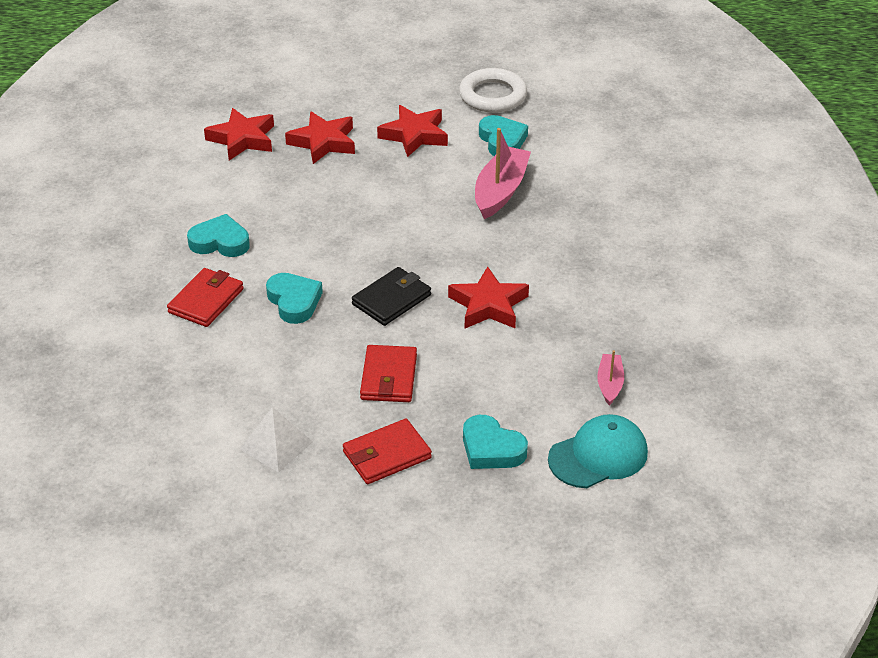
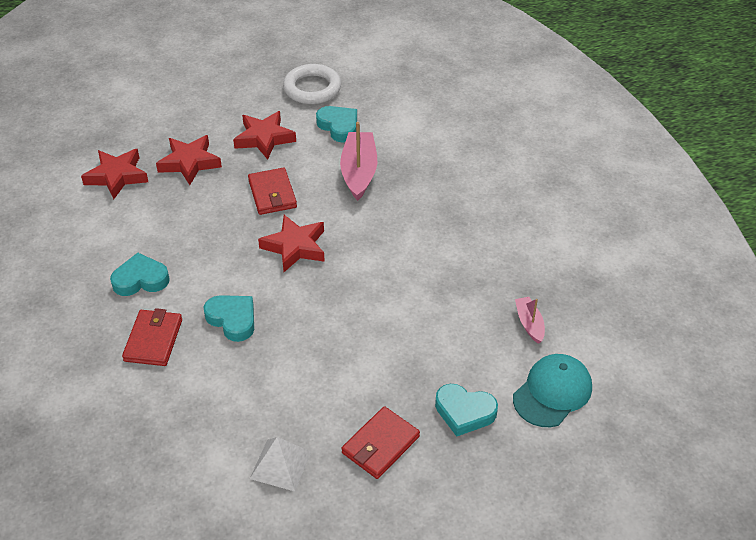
camera: 20 degrees left, 5 degrees up
black wallet [352,267,431,326] -> none
red wallet [360,345,417,402] -> red wallet moved to [248,168,297,215]
red star [448,266,529,328] -> red star moved to [258,215,325,272]

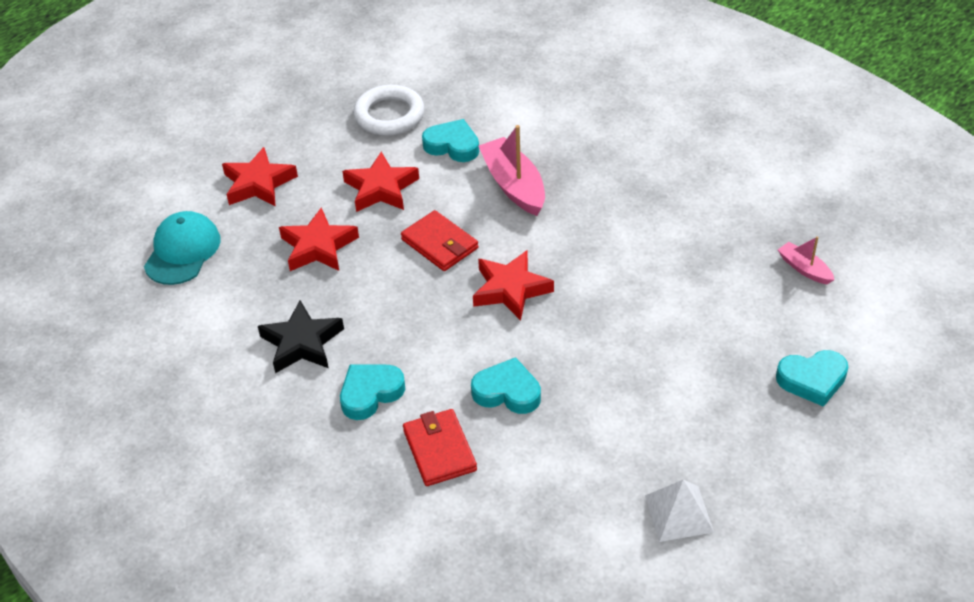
camera: 25 degrees left, 0 degrees up
red star [81,149,148,199] -> red star moved to [222,147,298,207]
red wallet [341,406,420,479] -> none
turquoise cap [513,354,592,427] -> turquoise cap moved to [144,211,220,285]
none -> black star [258,300,344,373]

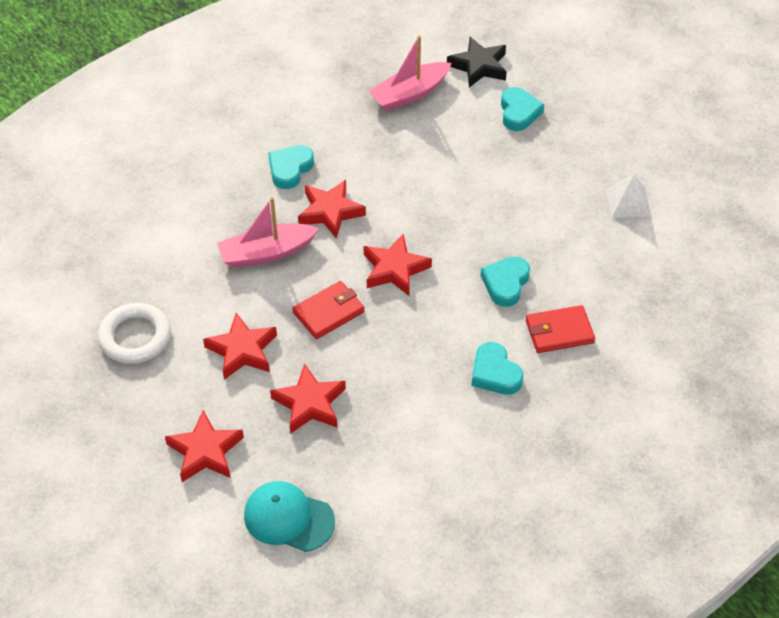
camera: 85 degrees left, 5 degrees up
black star [258,300,344,373] -> black star moved to [447,37,507,87]
turquoise heart [422,119,479,162] -> turquoise heart moved to [268,145,314,189]
pink boat [778,236,835,285] -> pink boat [368,35,452,111], size x1.84
none -> red star [298,180,366,238]

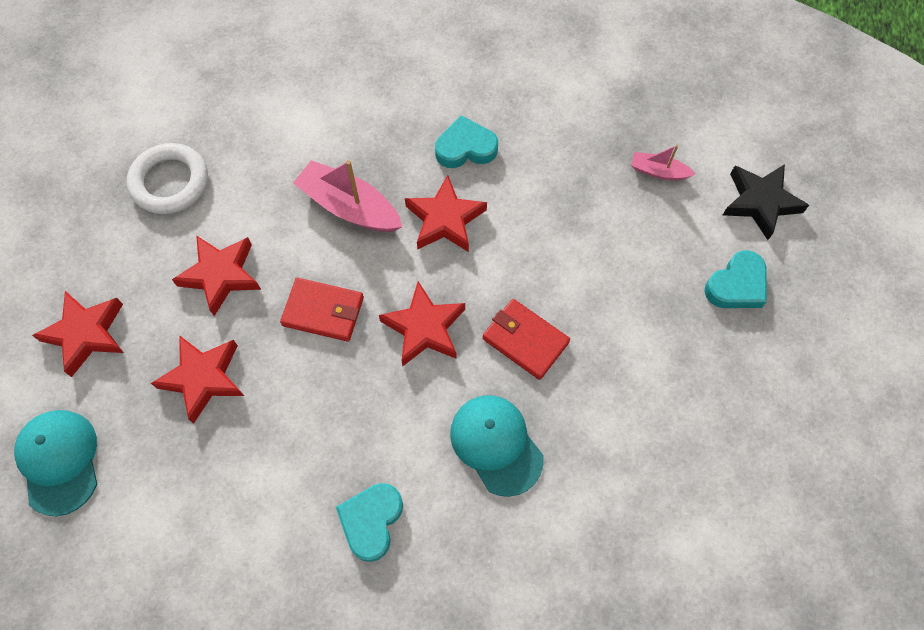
camera: 50 degrees right, 15 degrees up
pink boat [368,35,452,111] -> pink boat [631,145,695,180], size x0.54
turquoise heart [481,256,530,307] -> turquoise cap [450,395,544,497]
red wallet [526,305,595,353] -> red wallet moved to [483,299,570,380]
white pyramid [606,174,651,218] -> none

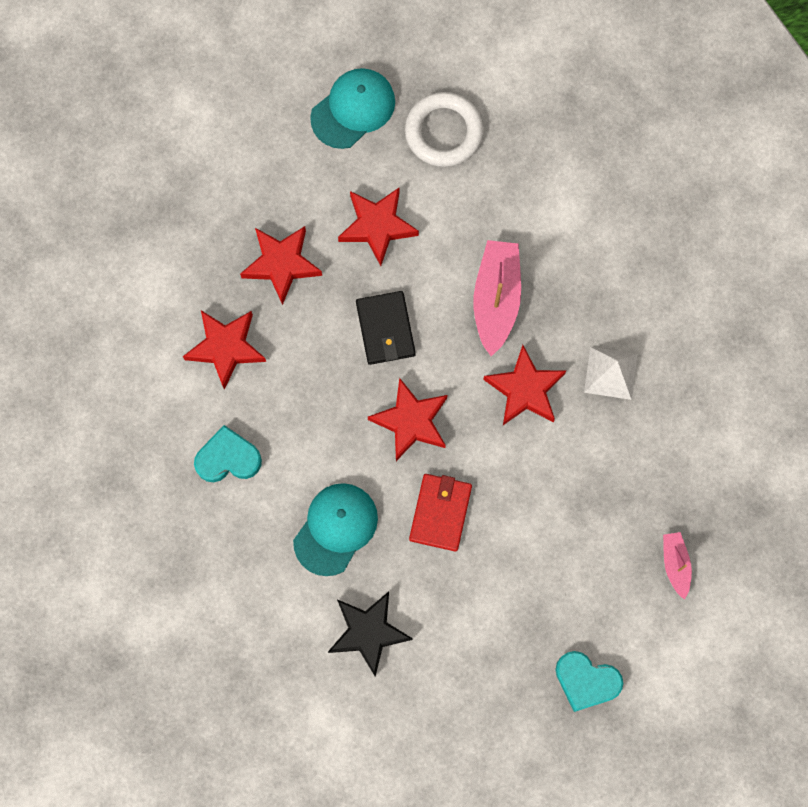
camera: 65 degrees right, 10 degrees up
turquoise cap [14,410,98,516] -> turquoise cap moved to [310,68,395,149]
red star [32,291,124,377] -> red star moved to [183,310,266,390]
red wallet [280,278,364,342] -> black wallet [356,291,416,365]
turquoise heart [435,116,498,168] -> white pyramid [584,347,638,400]
black star [723,164,809,240] -> black star moved to [328,592,413,677]

